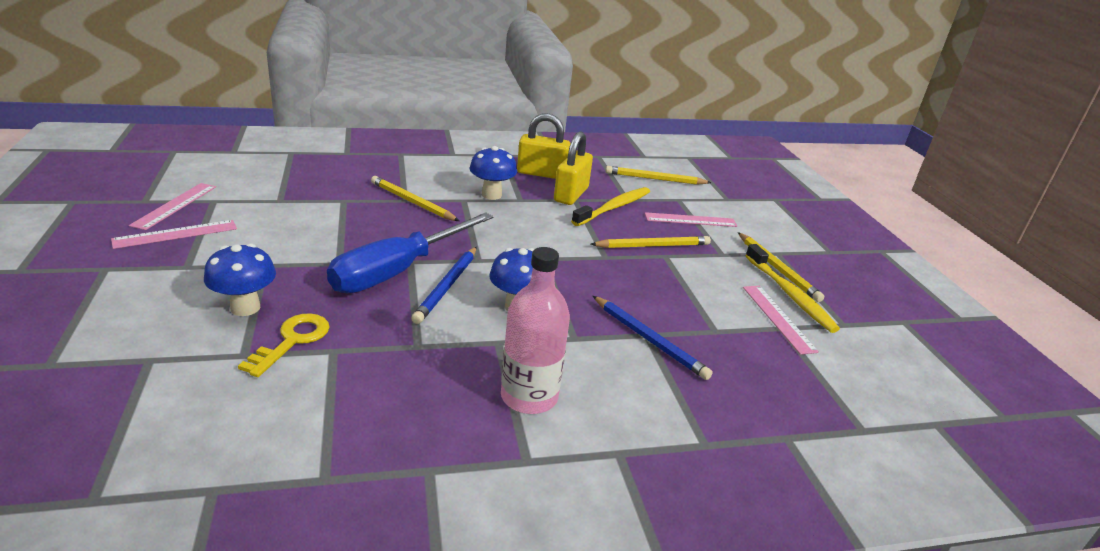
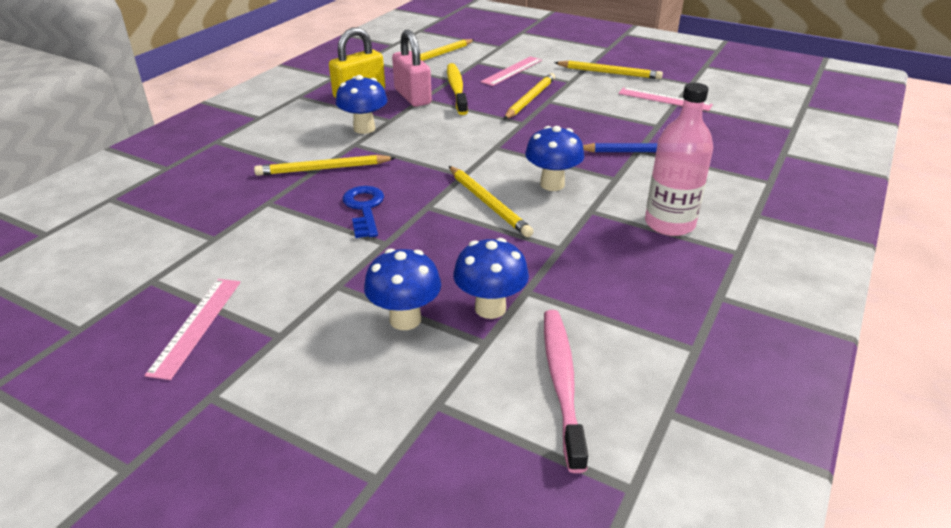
camera: 45 degrees left, 5 degrees up
pink ruler [129,183,216,230] -> none
yellow key [238,313,329,377] -> blue mushroom [453,238,529,319]
blue screwdriver [327,212,493,293] -> none
blue pencil [411,247,477,324] -> yellow pencil [449,166,534,237]
yellow padlock [554,131,593,205] -> pink padlock [392,29,432,107]
yellow toothbrush [745,244,840,333] -> none
none -> blue key [342,186,384,238]
none -> pink toothbrush [544,310,588,473]

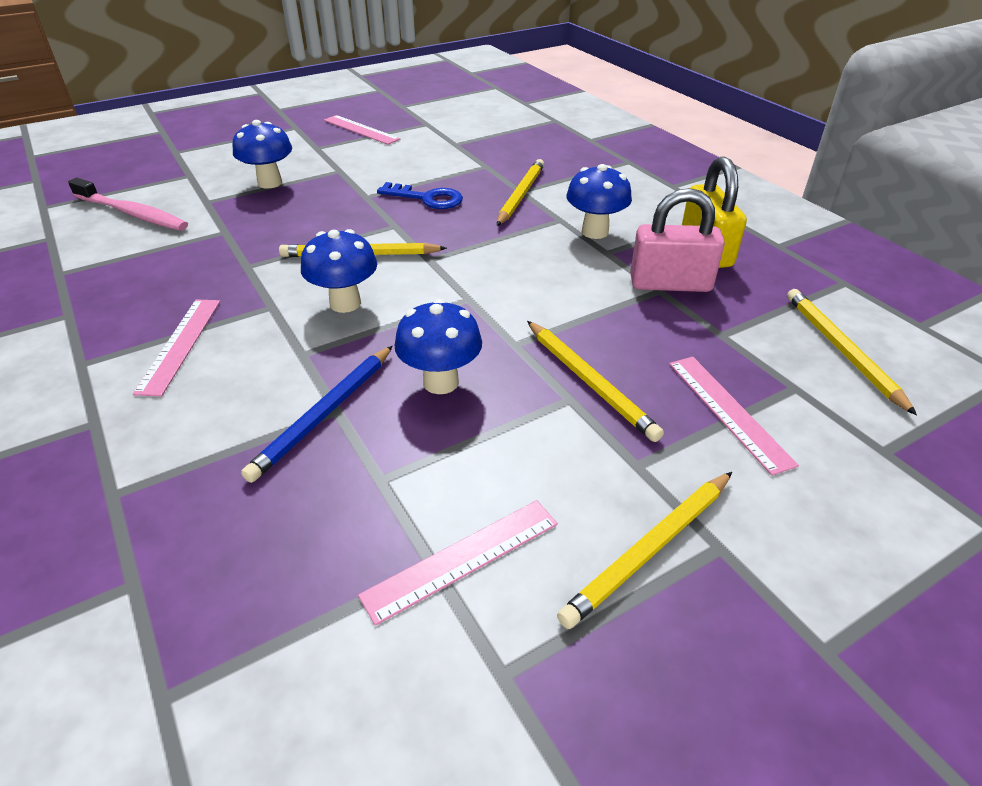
camera: 120 degrees right, 5 degrees up
yellow toothbrush [447,63,468,115] -> none
blue mushroom [453,238,529,319] -> blue mushroom moved to [395,299,482,394]
pink bottle [645,83,713,236] -> pink ruler [133,299,220,396]

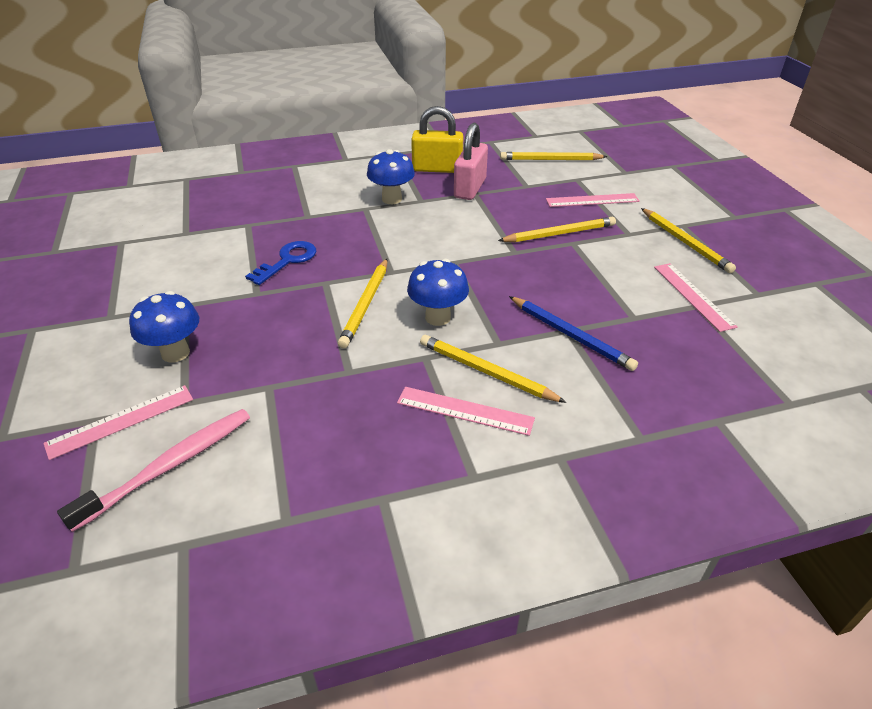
camera: 75 degrees left, 0 degrees up
pink ruler [324,115,400,145] -> pink ruler moved to [43,385,193,460]
blue mushroom [395,299,482,394] -> none
yellow pencil [497,159,544,226] -> yellow pencil moved to [420,335,567,403]

